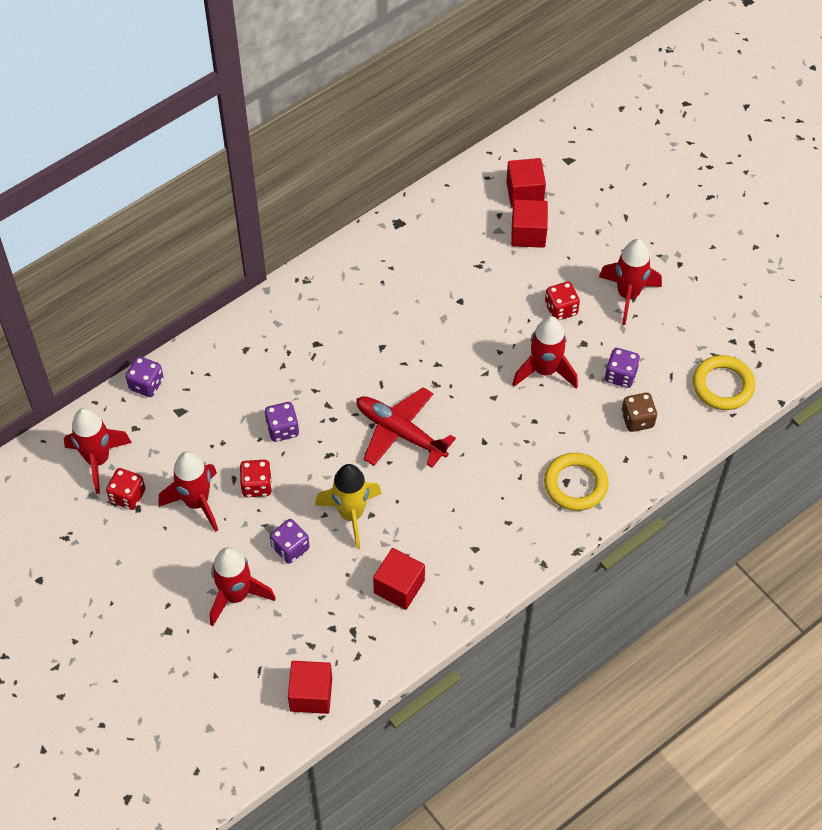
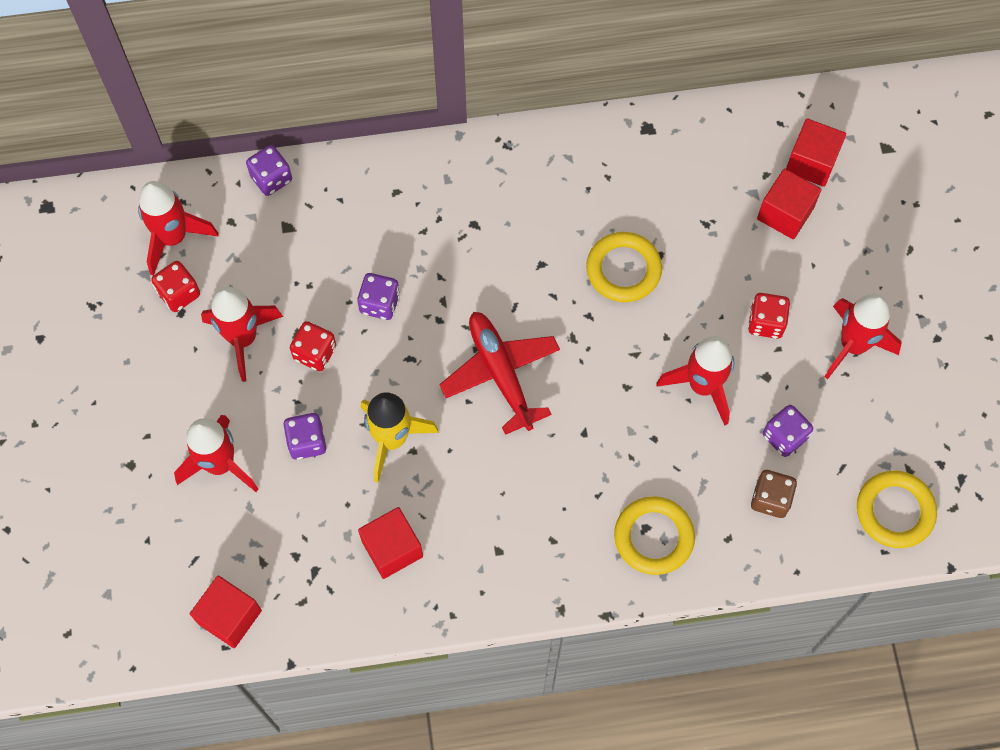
camera: 30 degrees right, 10 degrees up
none -> yellow ring [586,232,662,302]

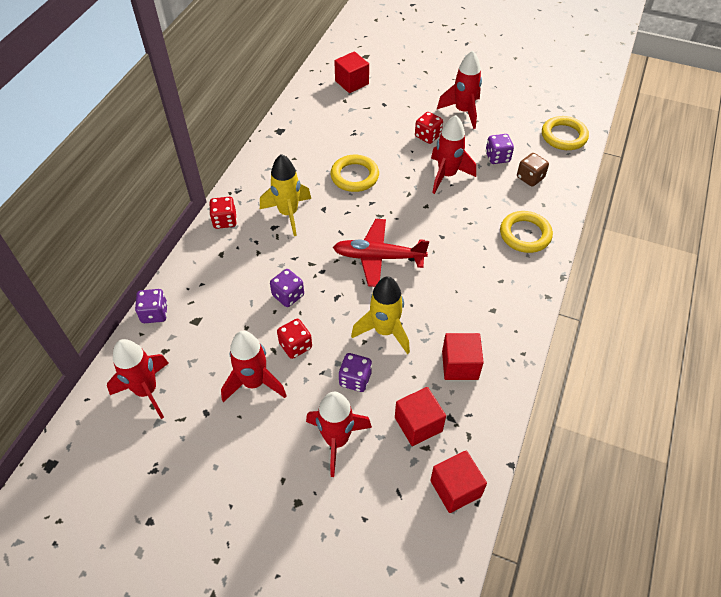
camera: 60 degrees left, 15 degrees down
red dice [151,261,200,312] -> red dice moved to [209,197,237,229]
red cube [757,169,821,239] -> red cube moved to [395,387,446,446]
none -> yellow rocket [260,154,311,236]

